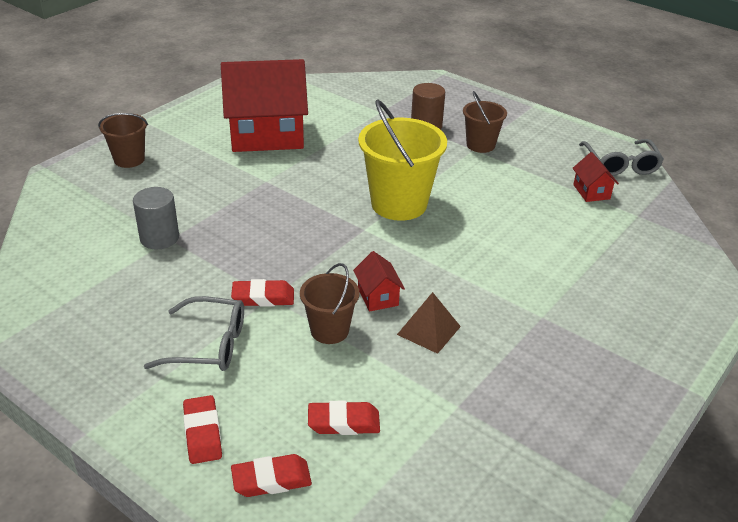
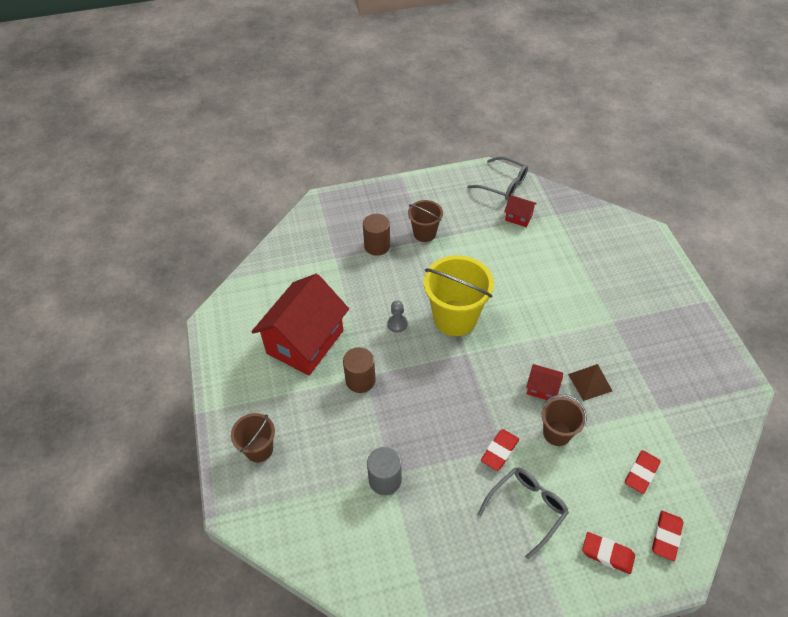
camera: 50 degrees left, 15 degrees up
none -> brown cylinder [343,347,376,393]
none -> grey pawn [388,301,408,332]

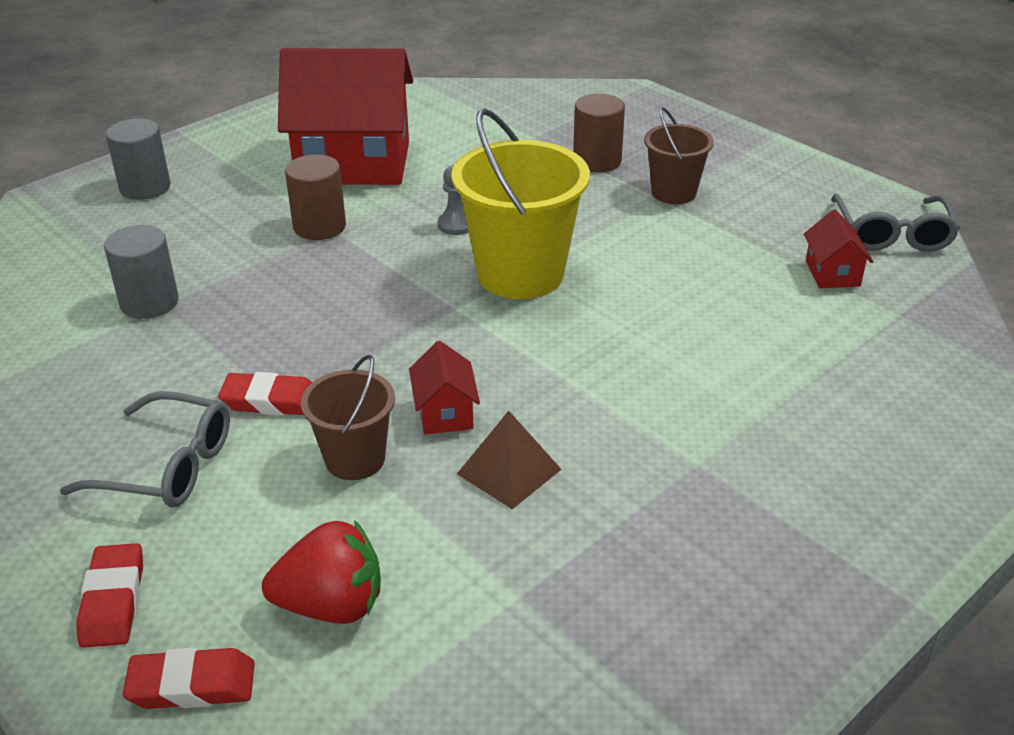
camera: 60 degrees right, 15 degrees down
brown bucket [231,413,275,462] -> grey cylinder [106,119,170,200]
red eraser [625,450,661,494] -> red strawberry [262,520,381,624]

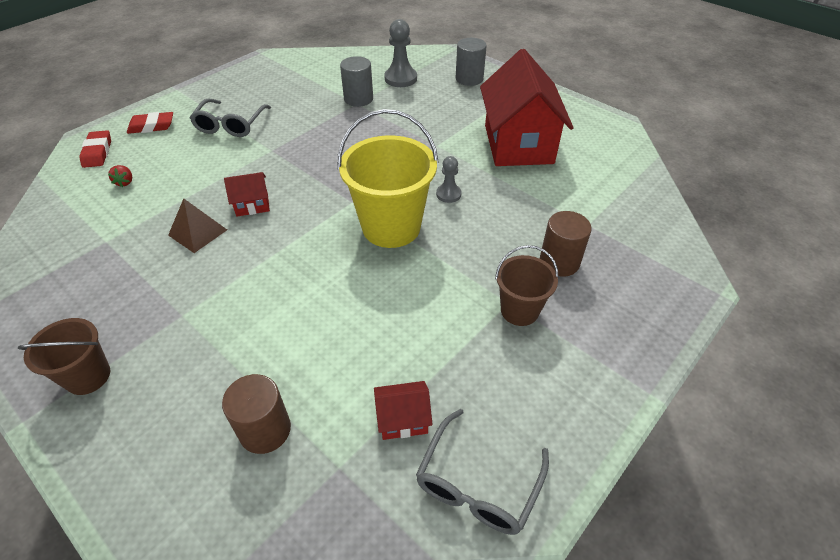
camera: 85 degrees right, 10 degrees up
red eraser [218,372,312,415] -> none
red strawberry [262,520,381,624] -> red strawberry [108,165,132,187], size x0.47
brown cylinder [285,154,346,240] -> brown cylinder moved to [222,374,291,454]
brown bucket [301,355,395,480] -> brown bucket moved to [18,318,110,395]
grey glasses [831,194,960,252] -> grey glasses turned 60 degrees counterclockwise [416,409,549,535]
none -> grey pawn [384,19,417,87]

